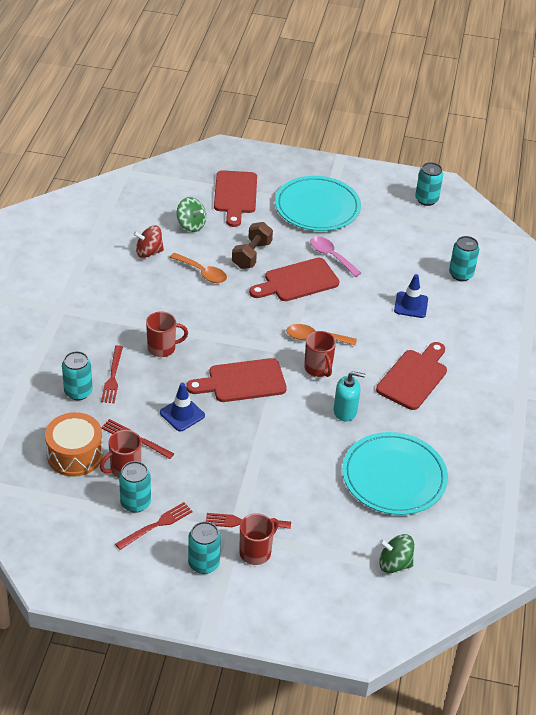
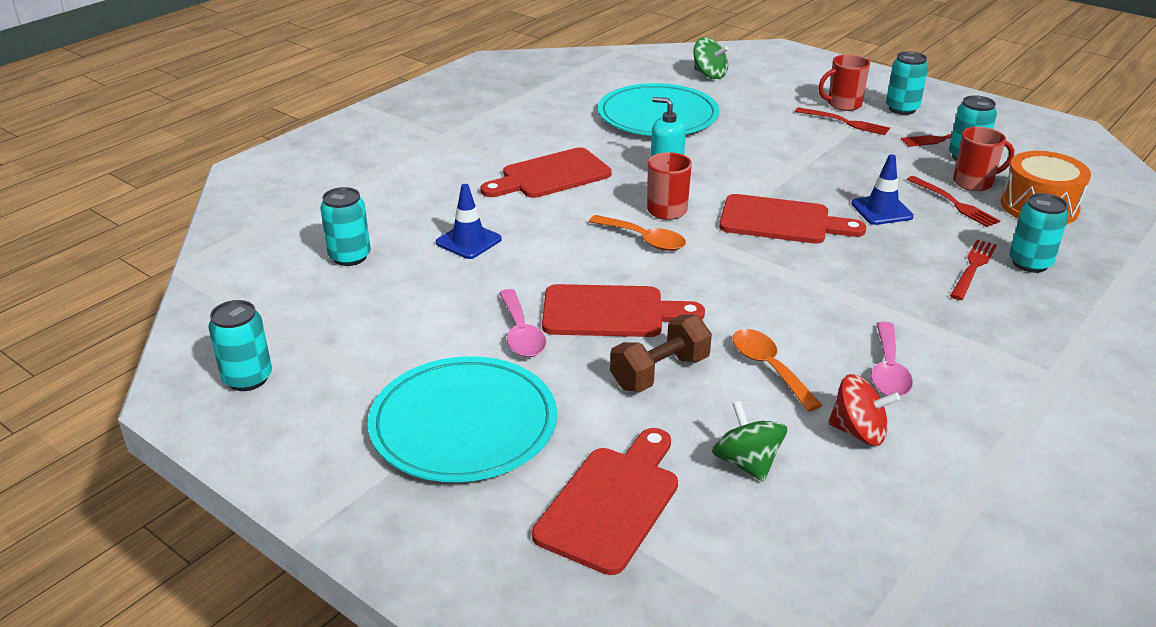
camera: 150 degrees left, 10 degrees down
red mug [146,311,188,357] -> none
none -> pink spoon [871,322,913,396]

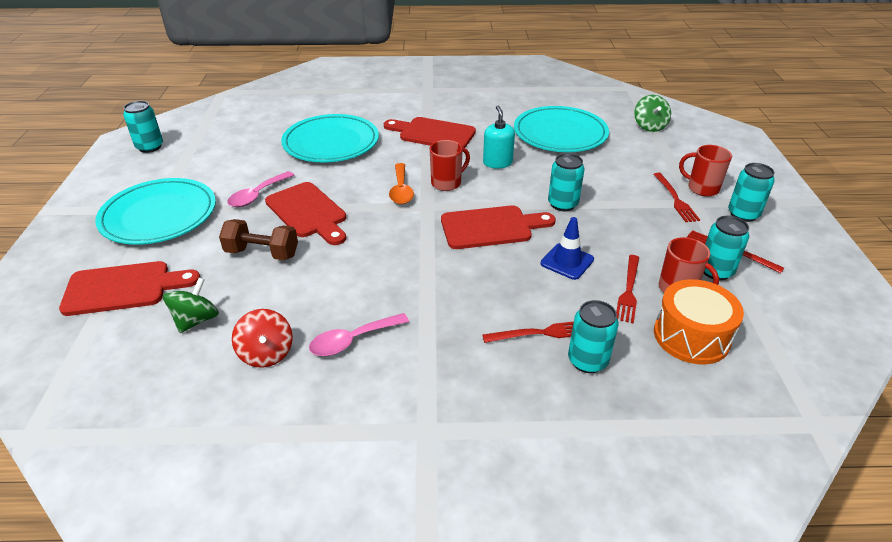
camera: 50 degrees right, 5 degrees up
turquoise can [320,187,371,266] -> turquoise can moved to [548,153,585,211]
blue traffic cone [436,184,502,259] -> turquoise plate [281,114,379,163]
red cutting board [719,194,866,244] -> red cutting board turned 75 degrees counterclockwise [441,205,556,249]
orange spoon [733,329,822,412] -> none

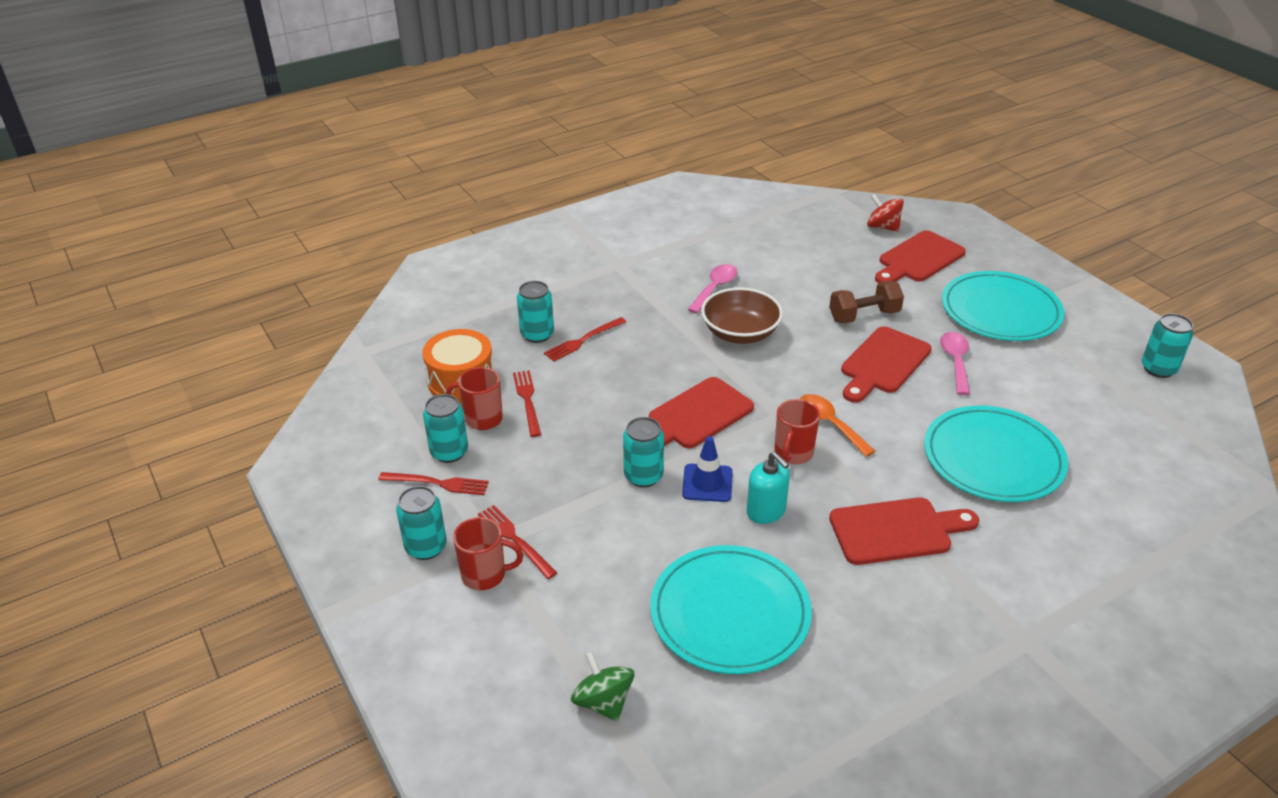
camera: 150 degrees right, 0 degrees up
green spinning top [163,278,219,333] -> none
red spinning top [232,309,293,368] -> red spinning top moved to [867,194,904,232]
red cutting board [265,182,346,245] -> red cutting board turned 75 degrees counterclockwise [841,326,932,403]
blue traffic cone [541,217,594,280] -> blue traffic cone moved to [682,436,733,502]
none -> brown bowl [701,287,783,344]

